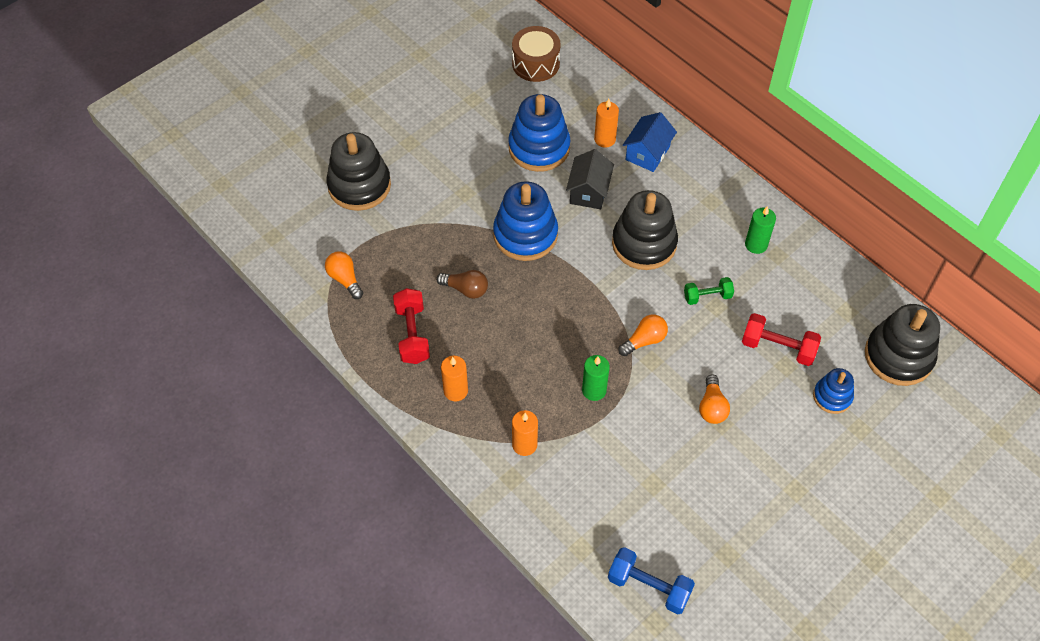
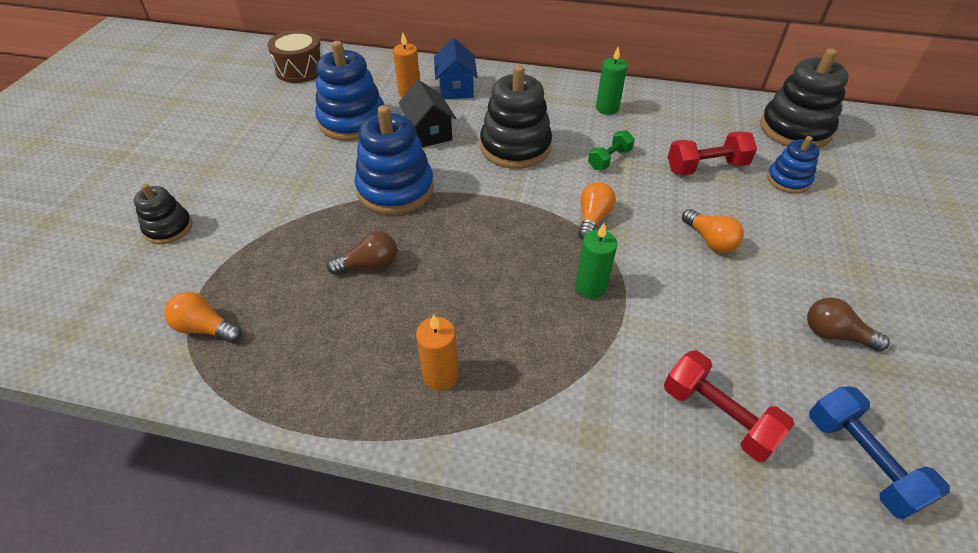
camera: 35 degrees left, 10 degrees down
black stacking toy [327,132,391,211] -> black stacking toy [134,184,192,244], size x0.56
red dumbbell [393,288,430,364] -> red dumbbell moved to [664,350,794,462]
orange candle [512,410,538,456] -> none
blue dumbbell [608,547,695,615] -> blue dumbbell turned 75 degrees clockwise [809,386,950,519]
none -> brown light bulb [807,298,890,351]

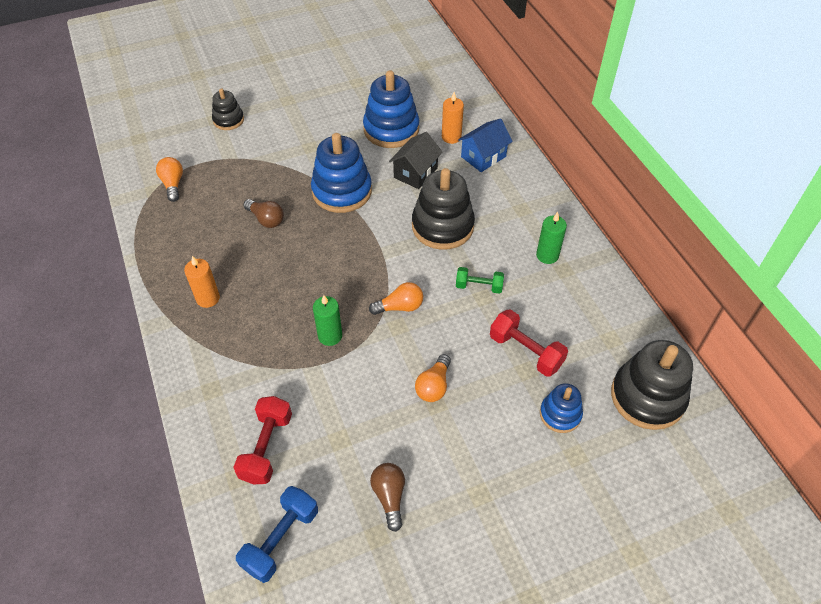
camera: 55 degrees right, 5 degrees up
brown drum [267,30,323,83] -> none

